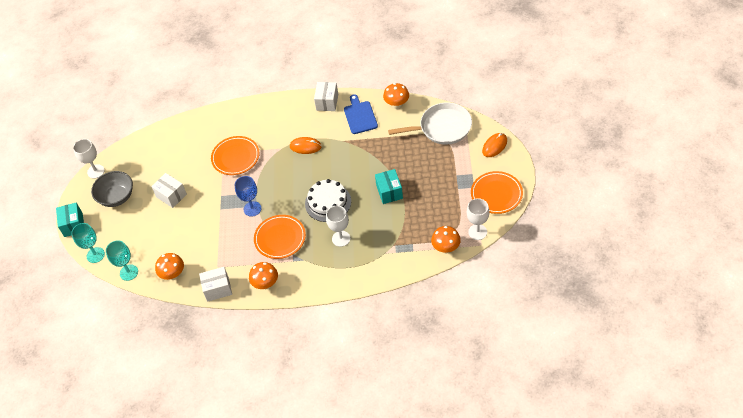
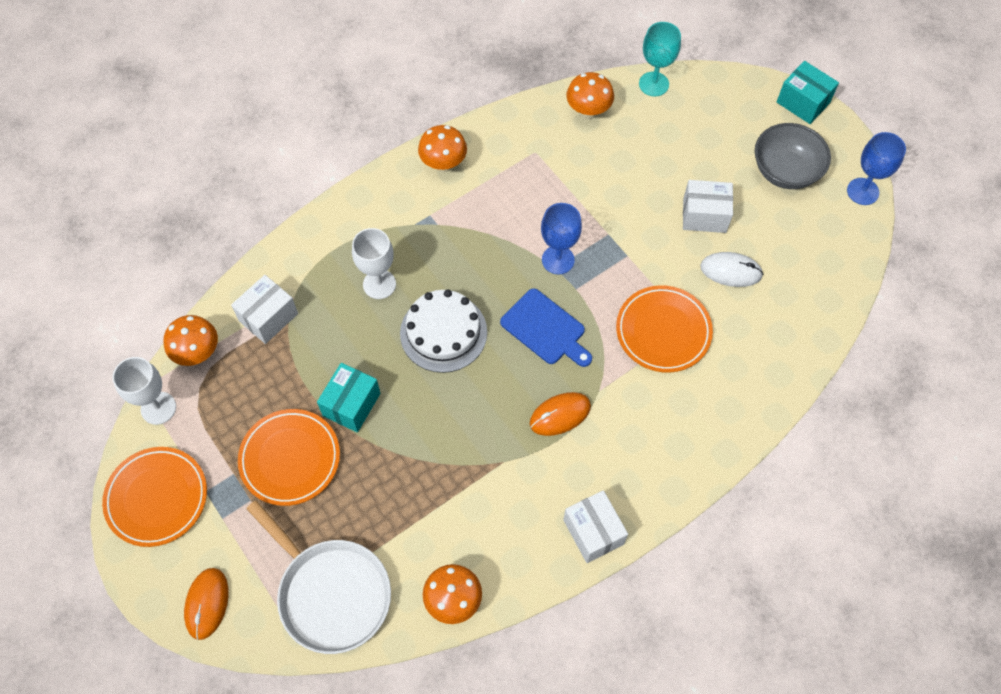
camera: 140 degrees right, 10 degrees up
turquoise goblet [71,223,105,263] -> none
white goblet [73,139,104,179] -> blue goblet [847,132,906,205]
white box [199,267,232,302] -> white box moved to [231,275,298,344]
orange plate [254,215,306,259] -> orange plate moved to [238,409,340,506]
blue cutting board [344,94,378,134] -> blue cutting board moved to [500,288,592,367]
turquoise box [375,169,403,204] -> turquoise box turned 75 degrees clockwise [317,363,381,432]
white pan [388,102,472,145] -> white pan turned 90 degrees counterclockwise [246,500,391,654]
none -> white mouse [700,252,763,287]

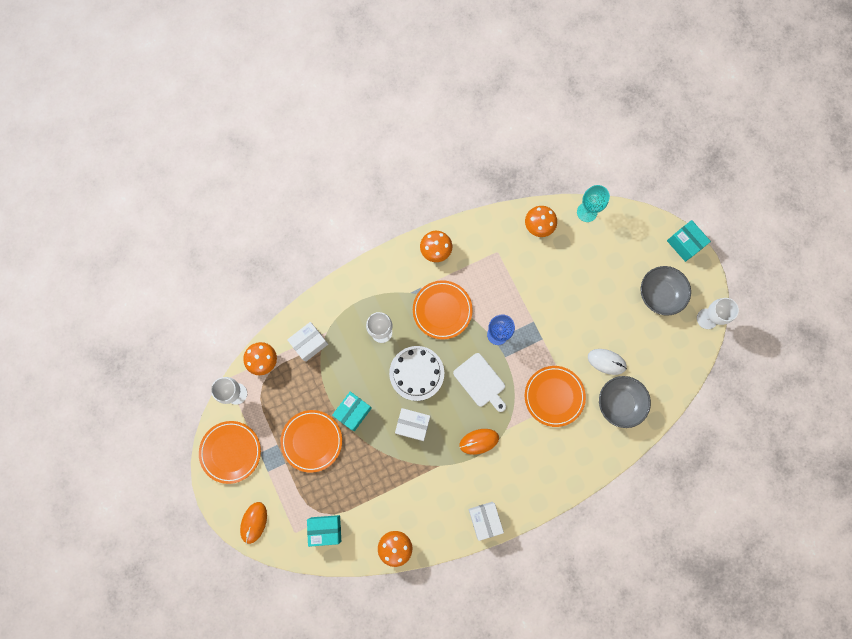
camera: 10 degrees right, 15 degrees up
white pan [246,500,391,654] -> turquoise box [307,515,341,547]
blue cutting board [500,288,592,367] -> white cutting board [453,353,506,412]
white box [683,180,733,233] -> white box moved to [395,408,430,441]
blue goblet [847,132,906,205] -> white goblet [697,298,739,329]
none -> orange plate [413,280,473,339]
none -> grey bowl [599,376,651,428]

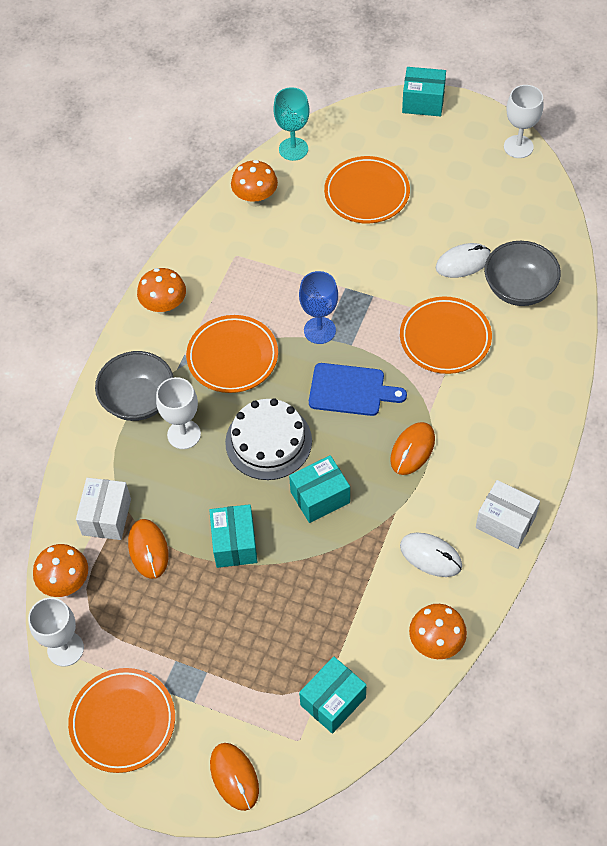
camera: 40 degrees left, 20 degrees down
orange plate [280,410,342,473] -> orange plate moved to [324,156,410,223]
white box [395,408,430,441] -> turquoise box [289,455,350,523]
white cutting board [453,353,506,412] -> blue cutting board [309,363,407,416]
grey bowl [640,266,691,315] -> grey bowl moved to [95,351,174,421]
none -> orange mouse [128,519,168,579]
none -> white mouse [400,533,462,577]

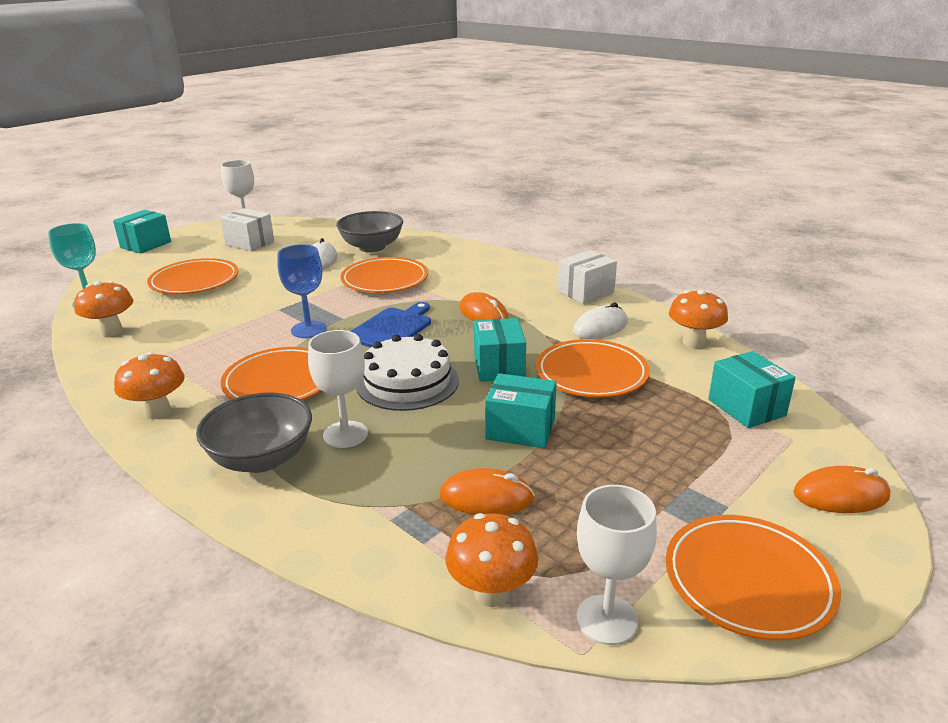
camera: 70 degrees left, 30 degrees down
white box [76,478,131,540] -> white box moved to [220,208,274,251]
none -> orange plate [536,339,650,398]

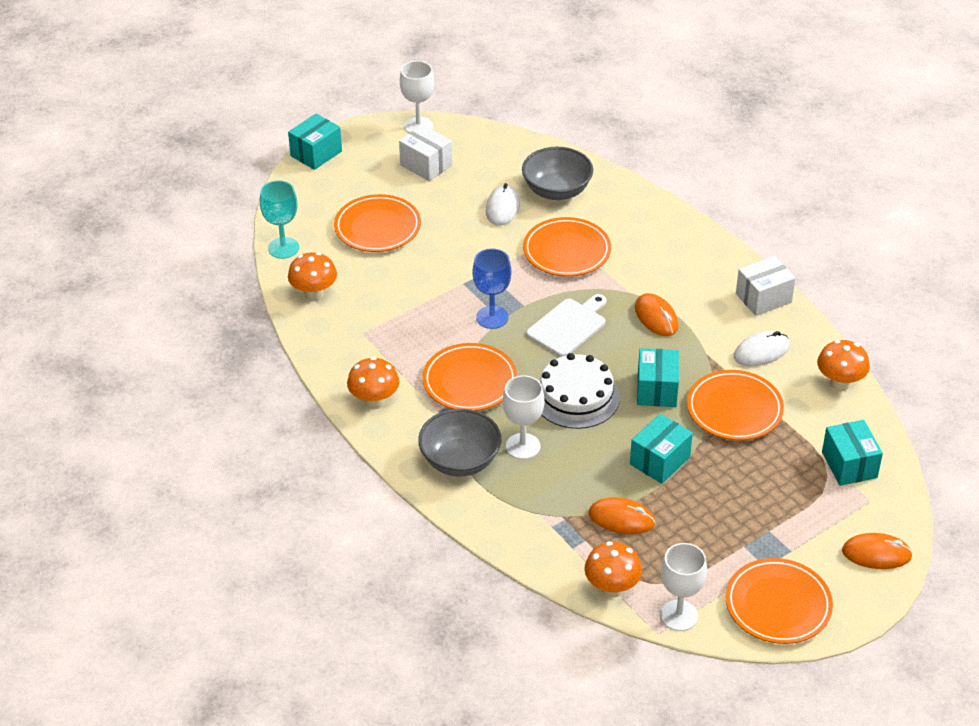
camera: 10 degrees right, 15 degrees up
blue cutting board [350,302,431,348] -> white cutting board [526,294,607,357]
turquoise box [485,373,557,448] -> turquoise box turned 75 degrees counterclockwise [630,414,693,484]

